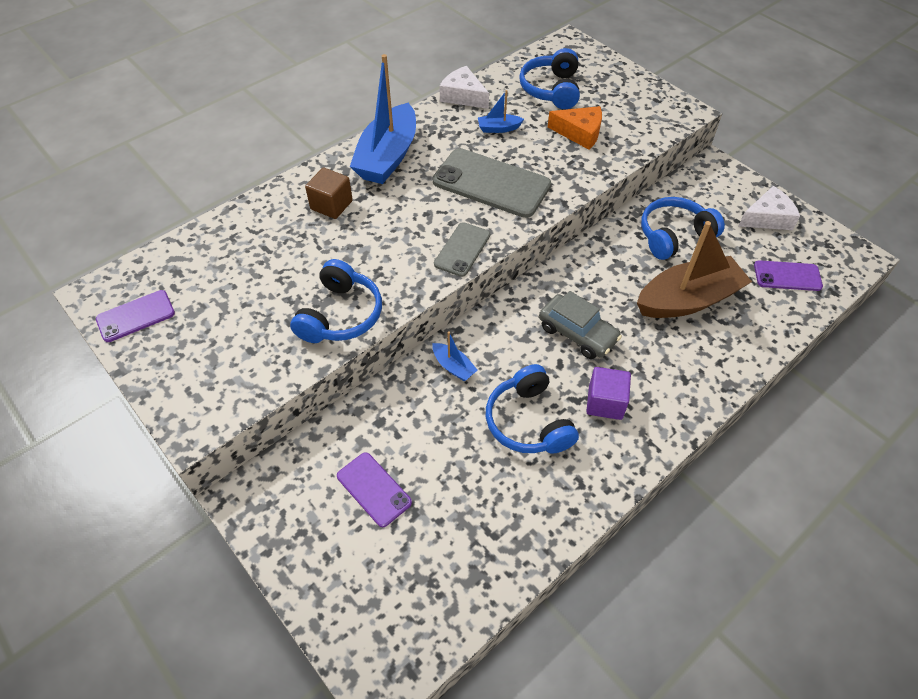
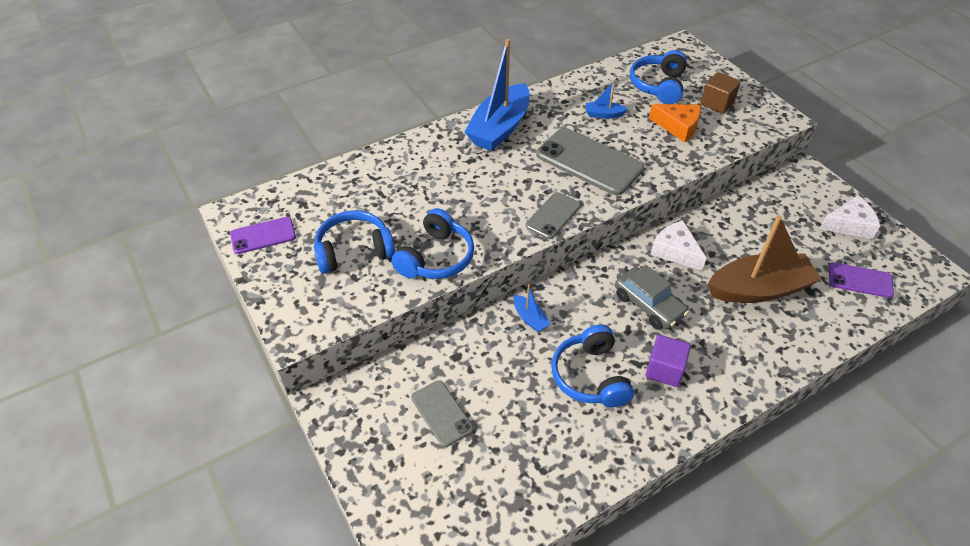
camera: 10 degrees right, 5 degrees down
brown cube [305,168,353,219] -> brown cube moved to [700,72,741,114]
purple phone [337,452,412,527] -> grey phone [411,380,474,447]
white cheese [439,66,489,109] -> white cheese moved to [650,221,706,270]
blue headphones [641,197,725,260] -> blue headphones moved to [314,210,395,274]

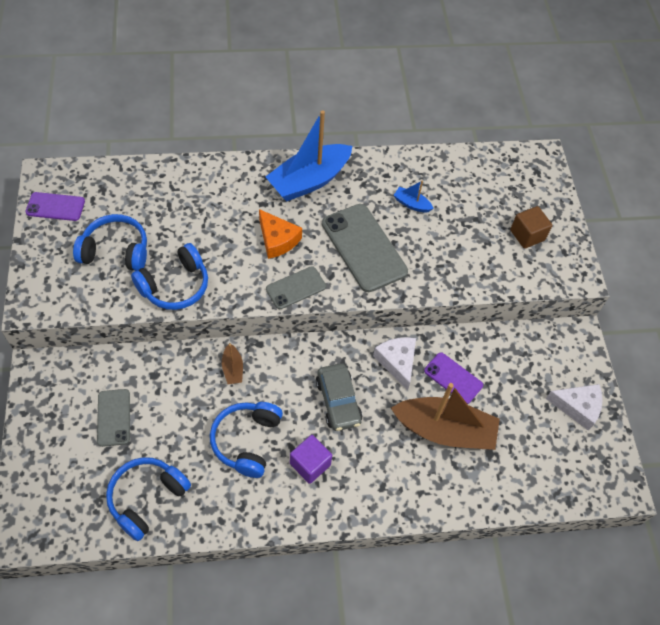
camera: 20 degrees right, 10 degrees up
blue boat [513,284,551,333] -> brown boat [222,343,243,384]
blue headphones [630,50,687,104] -> blue headphones moved to [106,457,191,541]
orange cheese [649,104,701,143] -> orange cheese moved to [259,209,302,259]
purple phone [829,262,894,298] -> purple phone moved to [424,352,483,404]

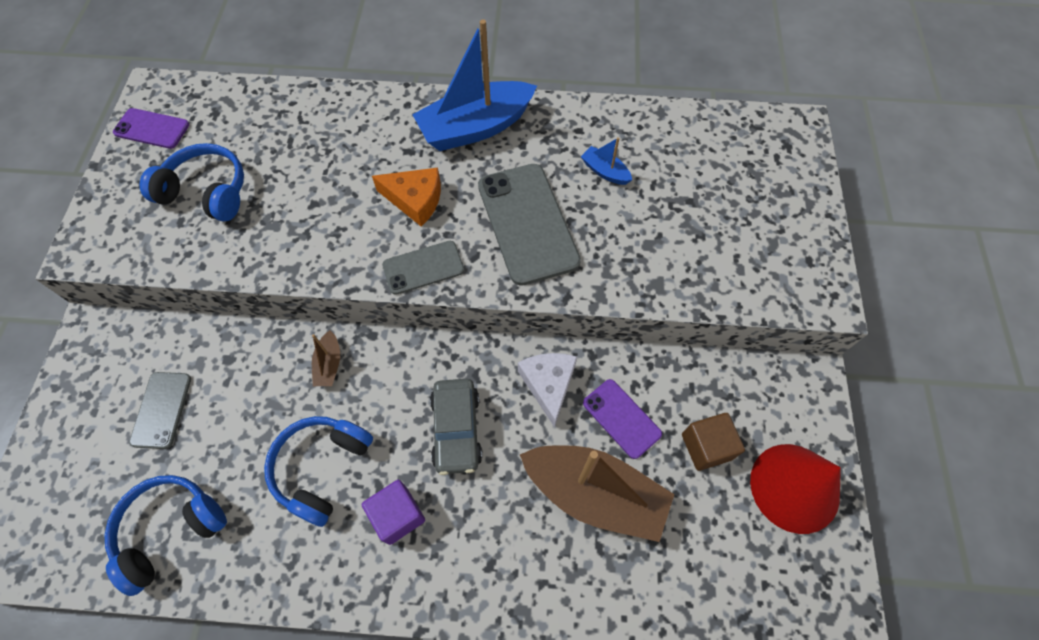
camera: 15 degrees right, 5 degrees up
blue headphones [131,243,208,310] -> none
orange cheese [259,209,302,259] -> orange cheese turned 45 degrees counterclockwise [372,168,441,227]
brown cube [510,206,553,249] -> brown cube moved to [682,413,745,471]
white cheese [546,384,602,431] -> red cone [750,444,841,534]

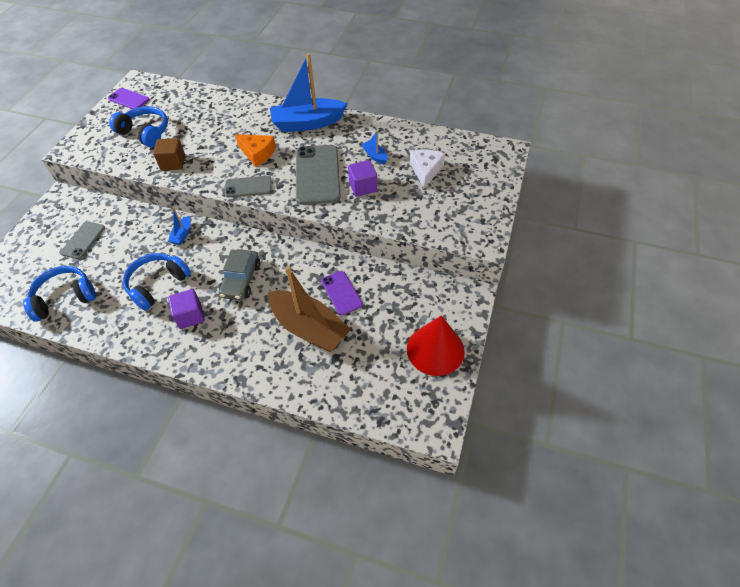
camera: 15 degrees right, 10 degrees down
brown boat [312,330,340,386] -> blue boat [168,207,191,245]
white cheese [518,353,577,428] -> white cheese moved to [409,149,445,189]
brown cube [682,413,745,471] -> brown cube moved to [153,138,185,171]
none -> purple cube [348,160,377,197]

